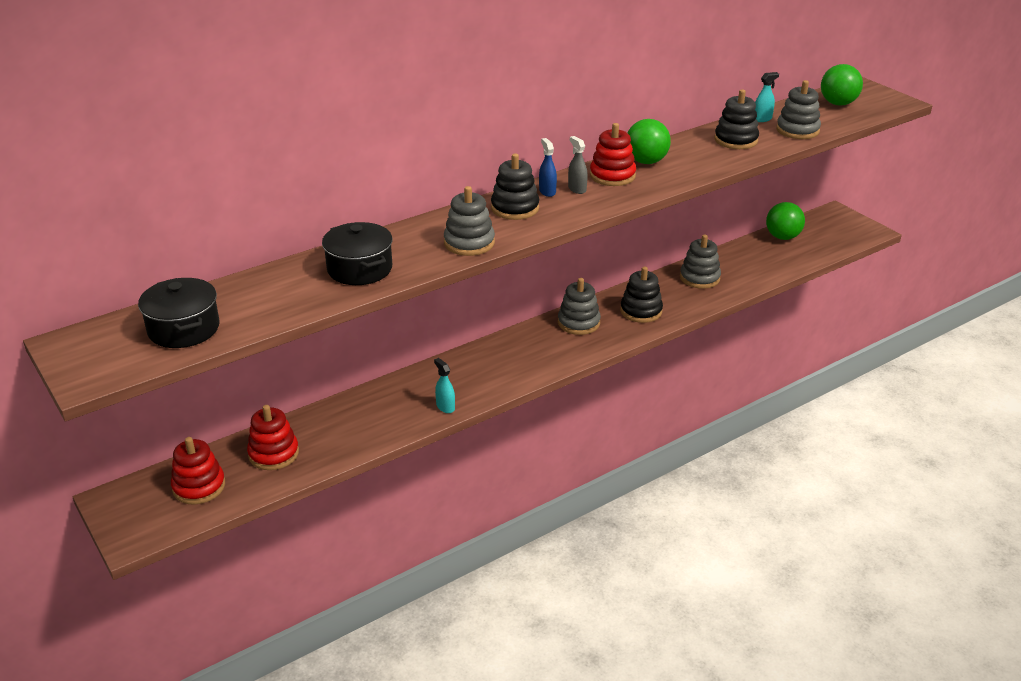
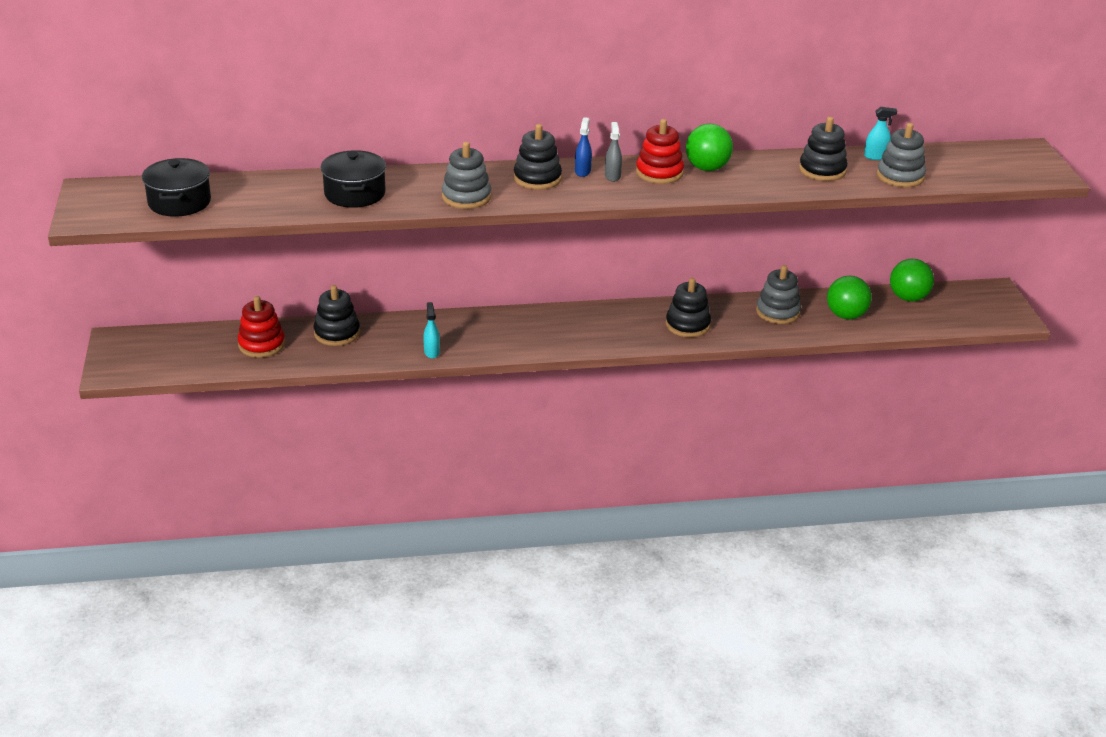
camera: 25 degrees right, 0 degrees up
red stacking toy [171,437,225,504] -> none
grey stacking toy [558,278,601,335] -> none
green ball [821,64,863,106] -> green ball moved to [827,276,872,319]
none -> black stacking toy [314,285,360,346]

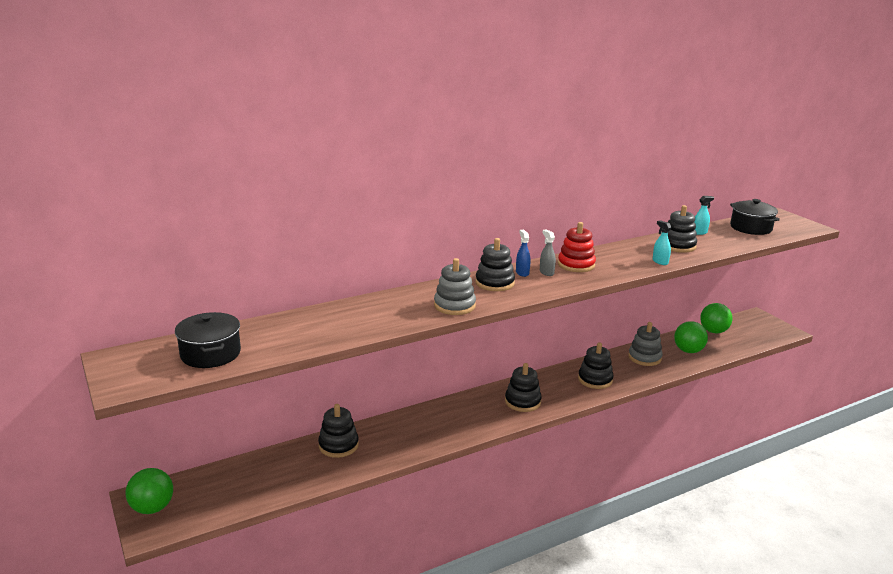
camera: 20 degrees left, 10 degrees down
red stacking toy [238,296,285,358] -> none
black pot [320,150,386,208] -> black pot moved to [730,199,780,235]
turquoise spray bottle [423,302,440,359] -> turquoise spray bottle moved to [653,220,671,265]
green ball [686,124,733,171] -> green ball moved to [126,468,173,514]
grey stacking toy [877,123,926,187] -> none
none -> black stacking toy [505,363,542,412]

